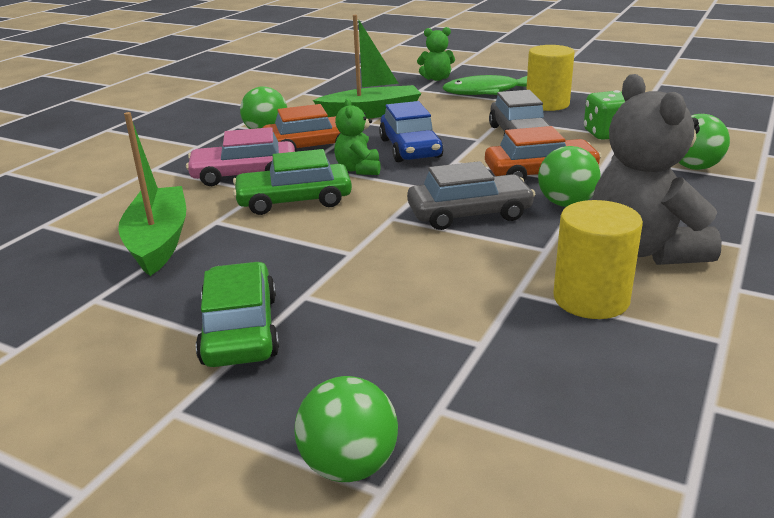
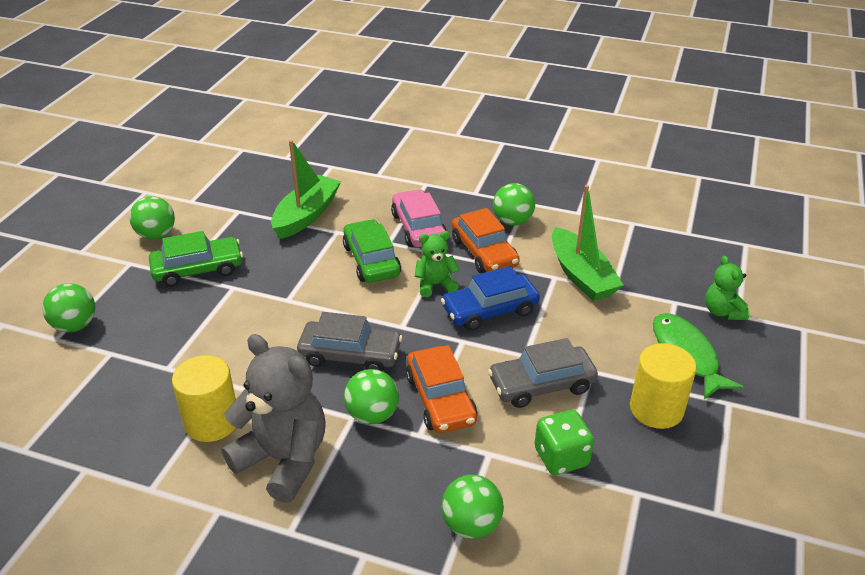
camera: 80 degrees right, 10 degrees up
green boat [118,112,186,276] -> green boat turned 45 degrees counterclockwise [271,140,341,239]
grey car [407,161,536,230] -> grey car turned 60 degrees counterclockwise [297,312,403,371]
grey teddy bear [592,74,722,265] -> grey teddy bear turned 60 degrees clockwise [222,334,326,503]
none -> green ball [129,196,175,239]

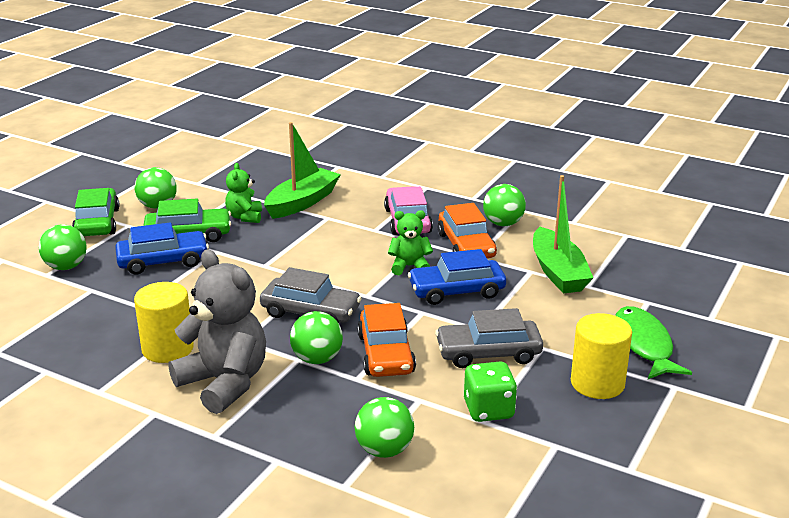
camera: 10 degrees right, 10 degrees down
green car [343,219,401,283] -> green car moved to [72,188,120,236]
green teddy bear [705,256,749,320] -> green teddy bear moved to [225,163,262,223]
none -> blue car [115,222,209,275]

